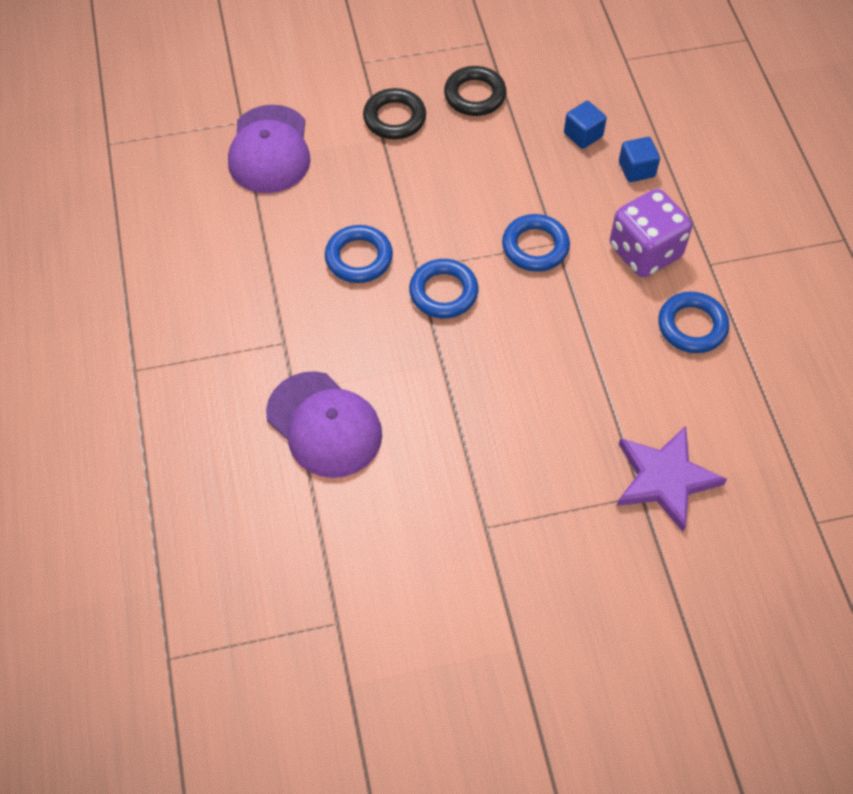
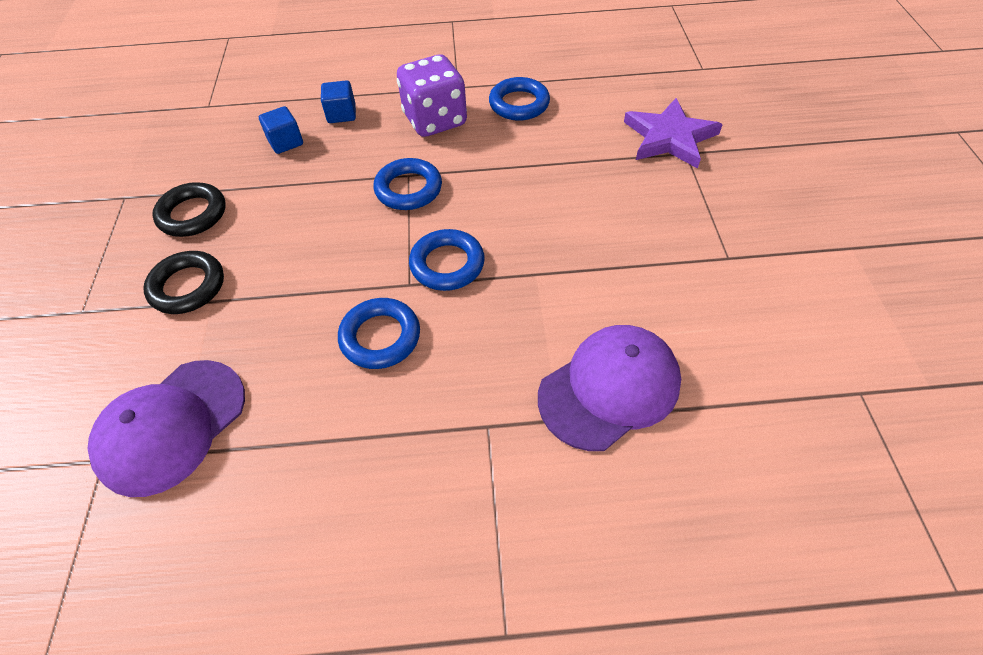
camera: 80 degrees left, 5 degrees down
purple cap [228,105,311,193] -> purple cap turned 120 degrees clockwise [88,360,245,497]

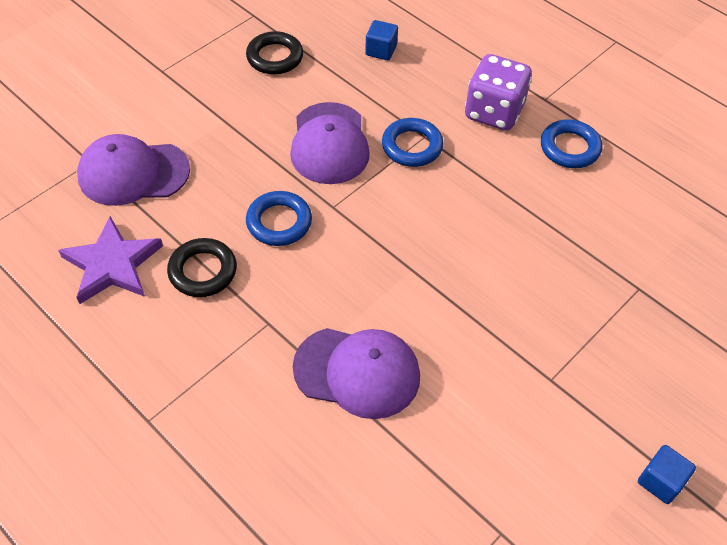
camera: 45 degrees right, 0 degrees up
black ring [143,251,224,314] -> black ring moved to [167,238,237,297]
blue cube [321,80,356,123] -> blue cube moved to [638,445,696,504]
blue ring [409,229,485,291] -> none
purple star [624,98,723,169] -> purple star moved to [58,216,163,304]
none -> purple cap [290,102,370,184]

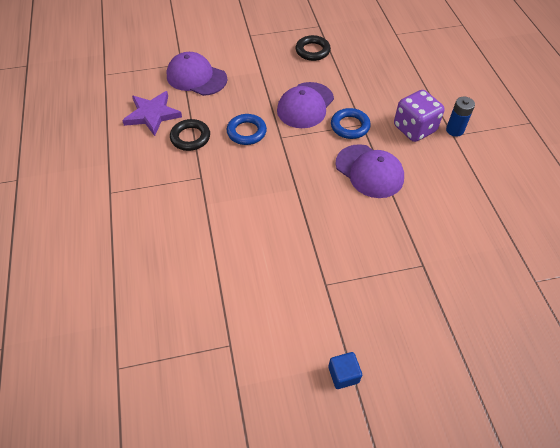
camera: 35 degrees right, 0 degrees up
purple cap [293,328,420,419] -> purple cap moved to [335,144,404,198]
blue cube [365,20,398,60] -> none
blue ring [541,119,602,168] -> none
none -> blue battery [446,97,475,137]

